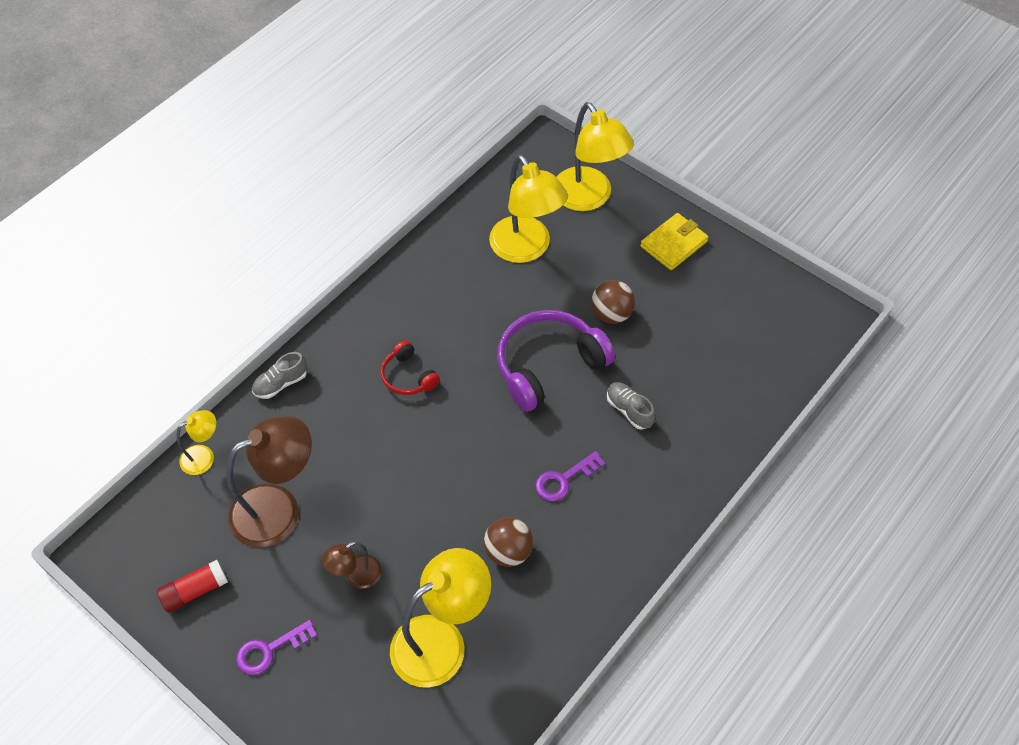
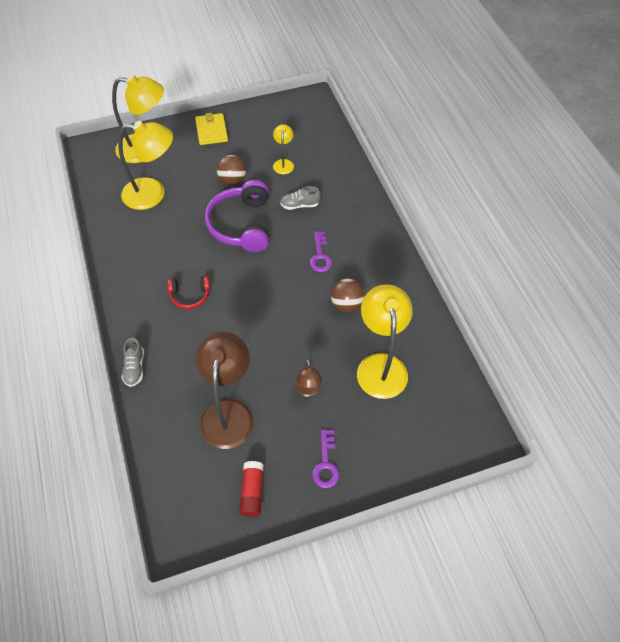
camera: 60 degrees left, 0 degrees up
yellow lamp [177,410,216,475] -> yellow lamp moved to [273,124,294,174]

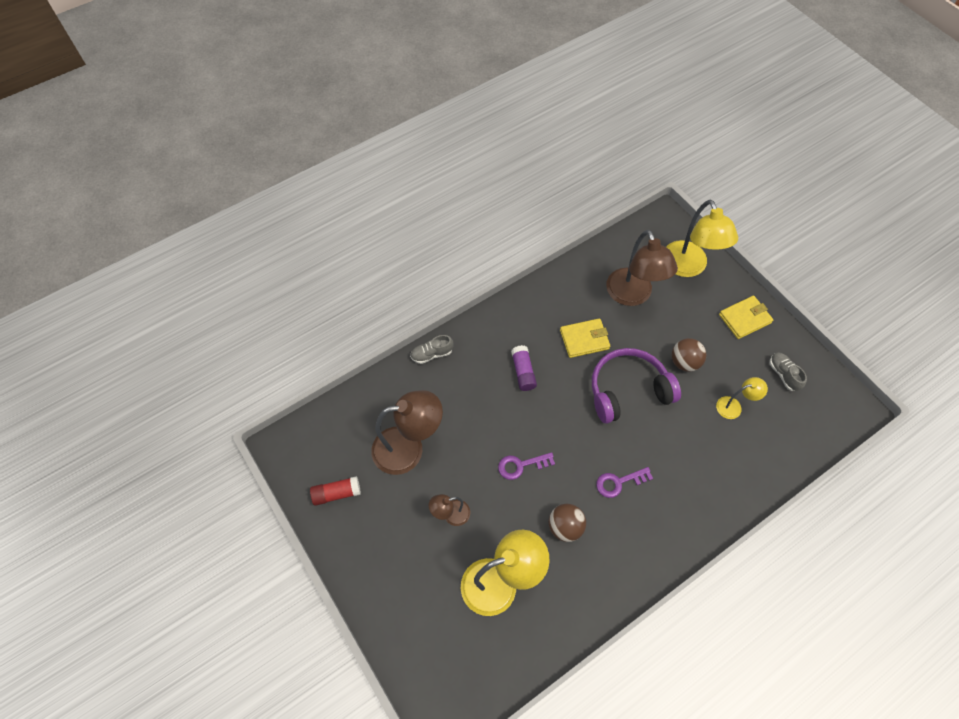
camera: 75 degrees right, 5 degrees up
yellow lamp [118,121,173,210] -> brown lamp [606,230,678,306]
red headphones [168,276,210,309] -> purple glue stick [511,345,537,391]
grey shoe [280,186,321,210] -> grey shoe moved to [770,352,807,391]
purple key [312,429,340,488] -> purple key moved to [498,452,555,480]
none -> yellow wallet [560,318,610,358]

